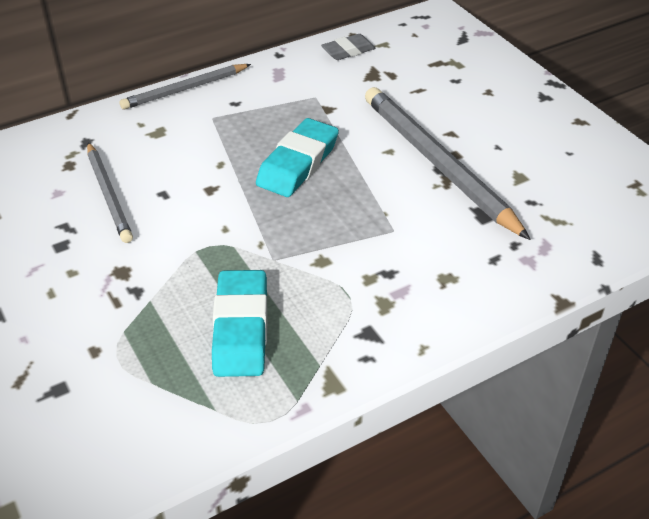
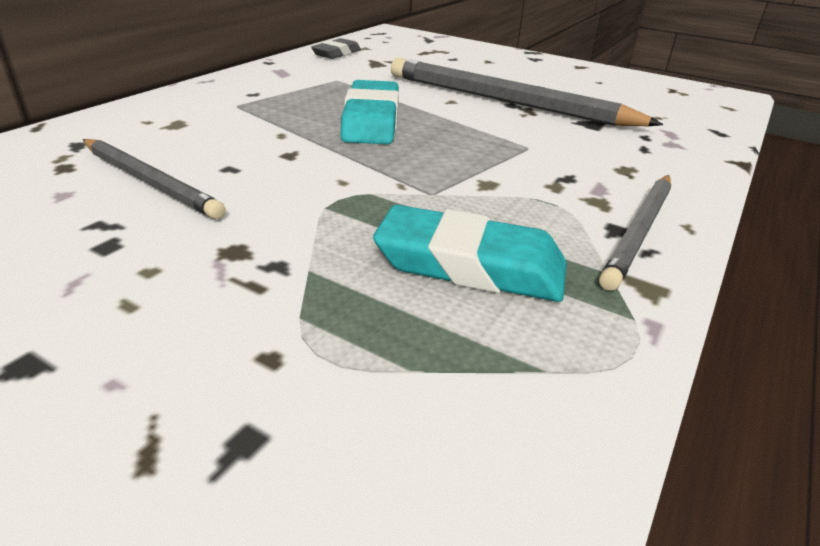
camera: 30 degrees left, 10 degrees down
grey pencil [119,64,251,110] -> grey pencil moved to [599,175,671,291]
turquoise eraser [212,270,267,377] -> turquoise eraser turned 45 degrees counterclockwise [373,205,567,302]

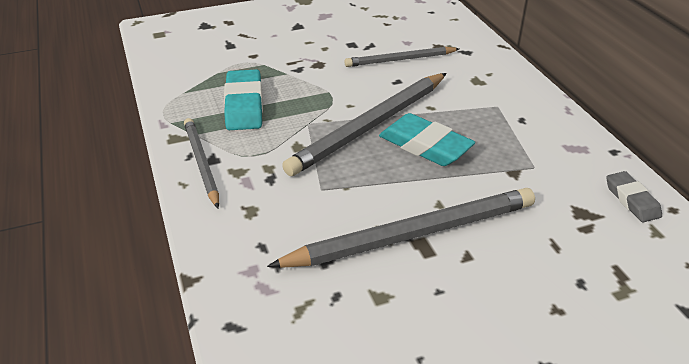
camera: 130 degrees right, 5 degrees up
turquoise eraser [373,205,567,302] -> turquoise eraser turned 60 degrees counterclockwise [224,69,263,130]
none -> grey pencil [282,73,447,176]

